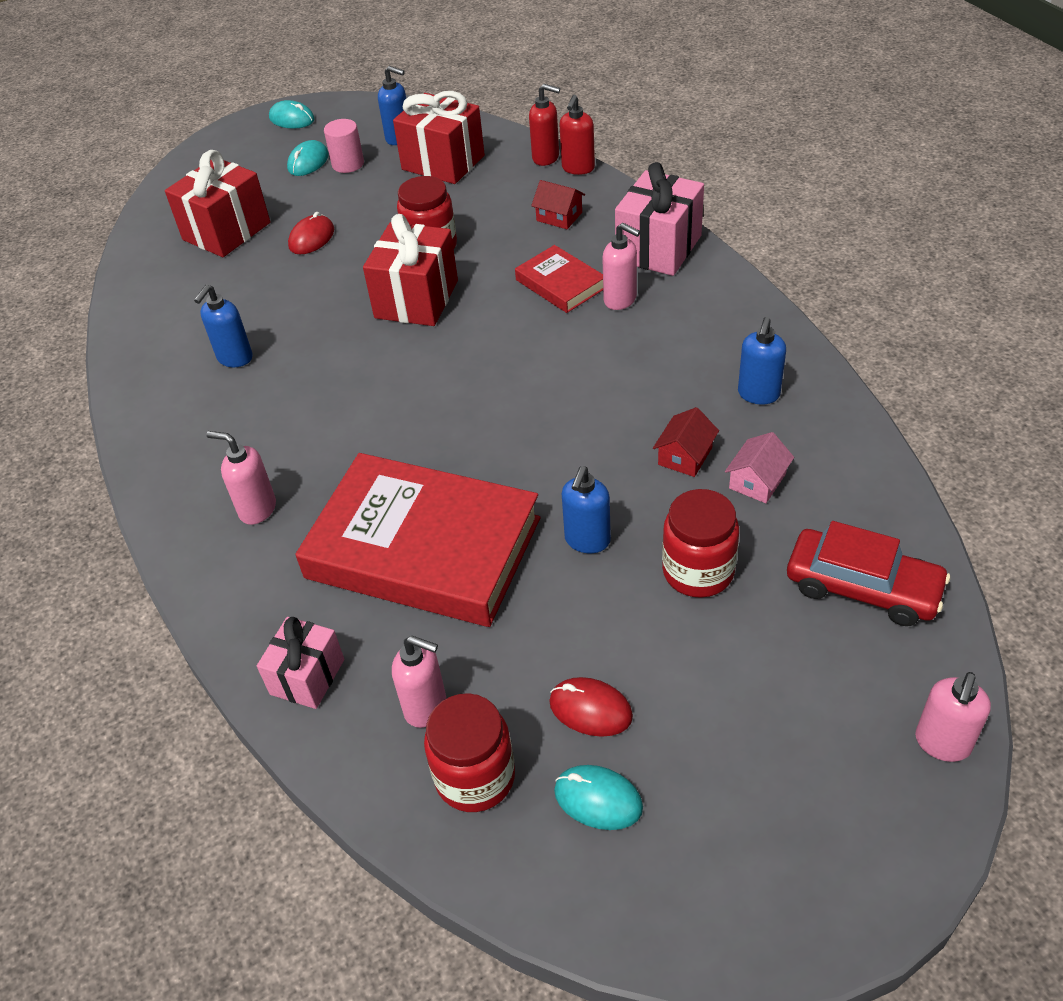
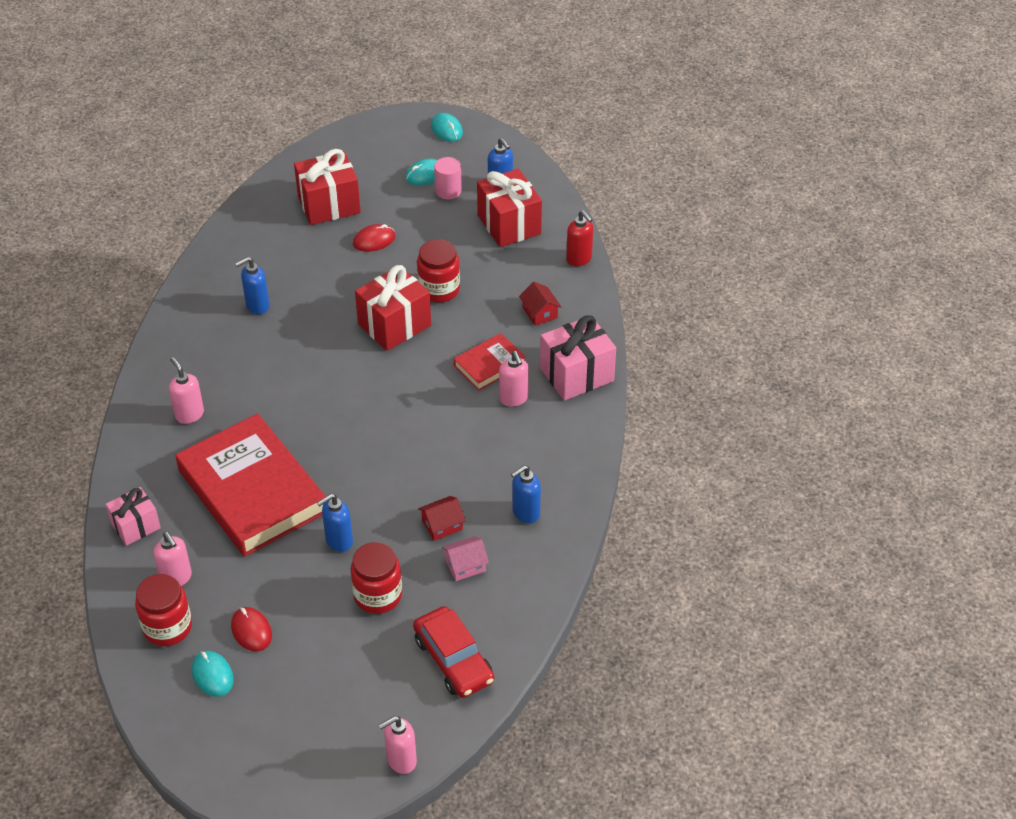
camera: 30 degrees right, 0 degrees up
red book [515,245,603,313] -> red book turned 60 degrees clockwise [454,333,526,391]
red soap dispenser [559,95,595,175] -> none

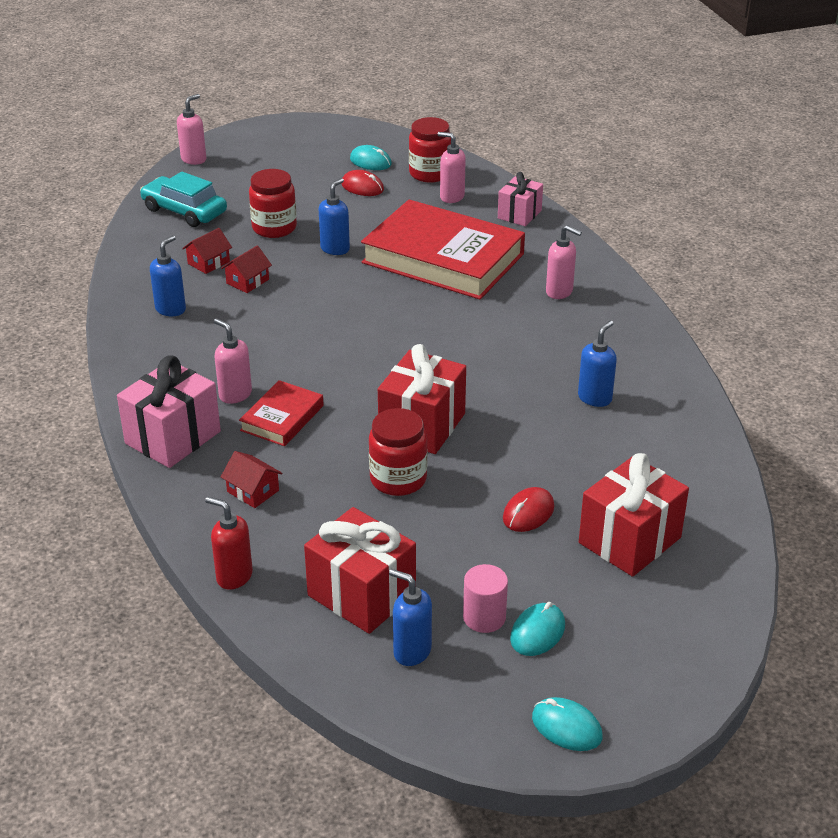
camera: 155 degrees right, 10 degrees down
red car [413,606,494,698] -> turquoise car [140,172,227,227]
pink house [442,536,489,581] -> red house [182,228,232,274]

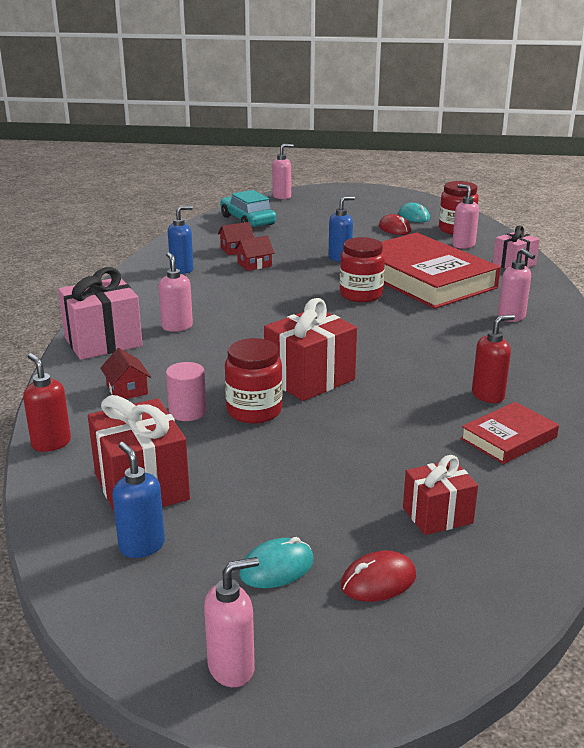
camera: 25 degrees right, 10 degrees down
red book [239,380,324,446] -> red book moved to [460,402,559,464]
red jar [249,169,297,238] -> red jar moved to [340,237,385,302]
pink cylinder [463,564,508,633] -> pink cylinder moved to [166,362,207,421]
red mouse [503,487,554,532] -> red mouse moved to [341,551,416,602]
turquoise mouse [532,697,603,751] -> pink soap dispenser [204,557,259,687]
blue soap dispenser [578,320,617,407] -> red soap dispenser [472,314,515,403]
red gift [579,453,689,577] -> red gift [403,455,478,535], size x0.62

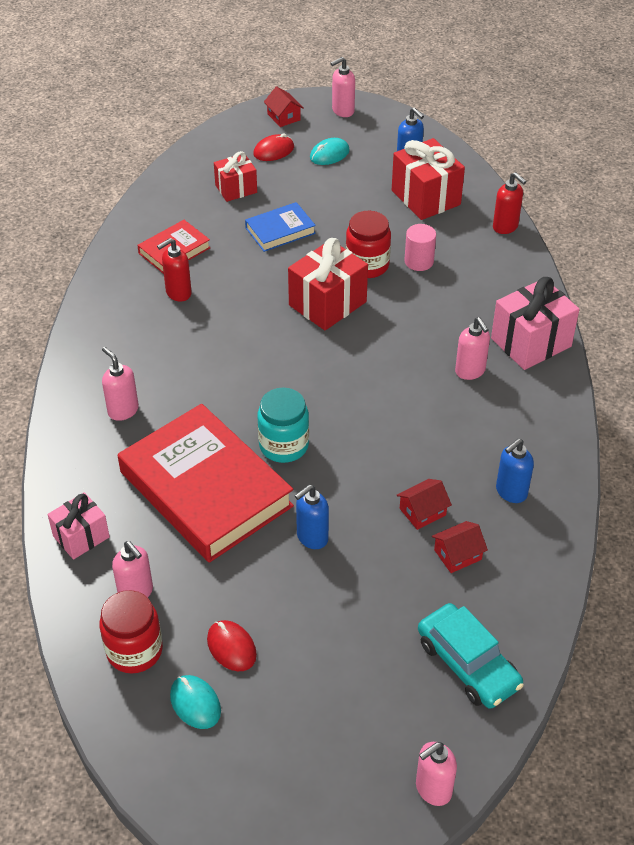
camera: 175 degrees right, 20 degrees up
red house [100,348,151,399] -> red house moved to [264,86,304,127]
red jar [340,237,385,302] -> turquoise jar [258,388,309,463]
none -> blue book [245,202,316,252]

